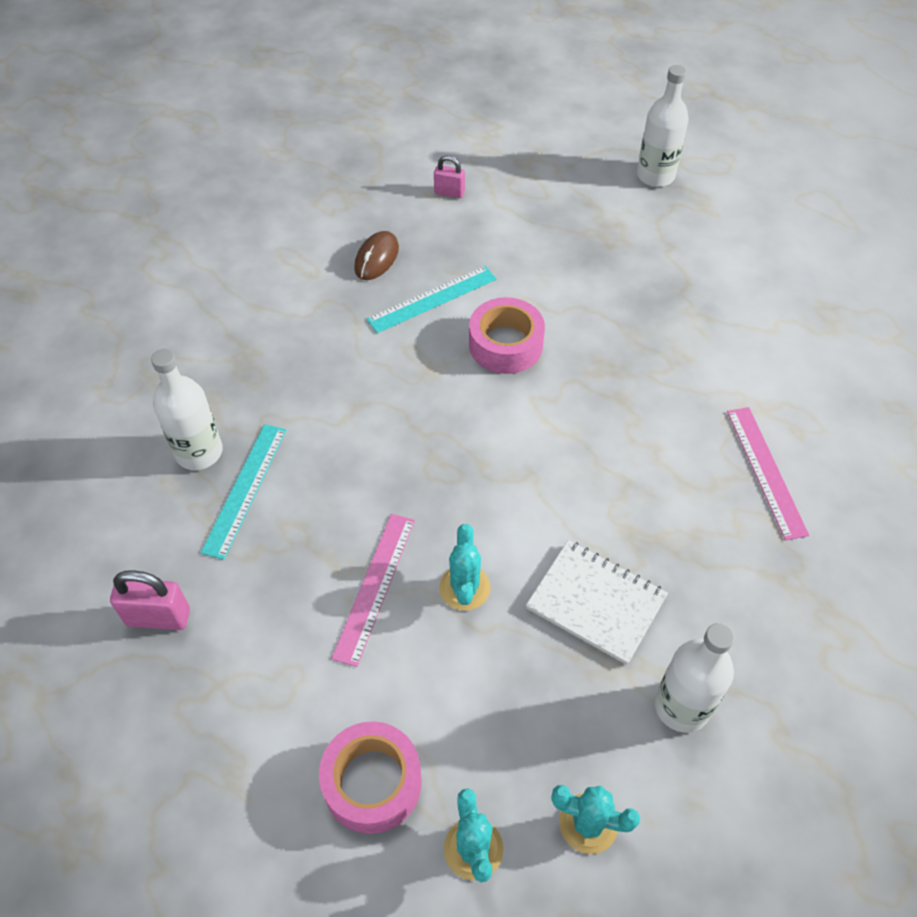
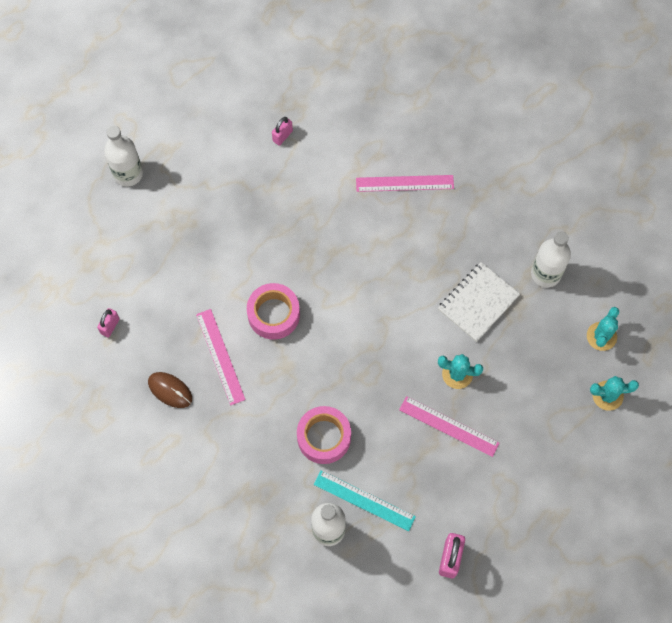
camera: 80 degrees left, 15 degrees up
pink tape [319,721,422,834] -> pink tape moved to [297,406,351,464]
turquoise ruler [367,266,496,333] -> pink ruler [196,309,246,405]
none -> pink padlock [272,117,293,146]

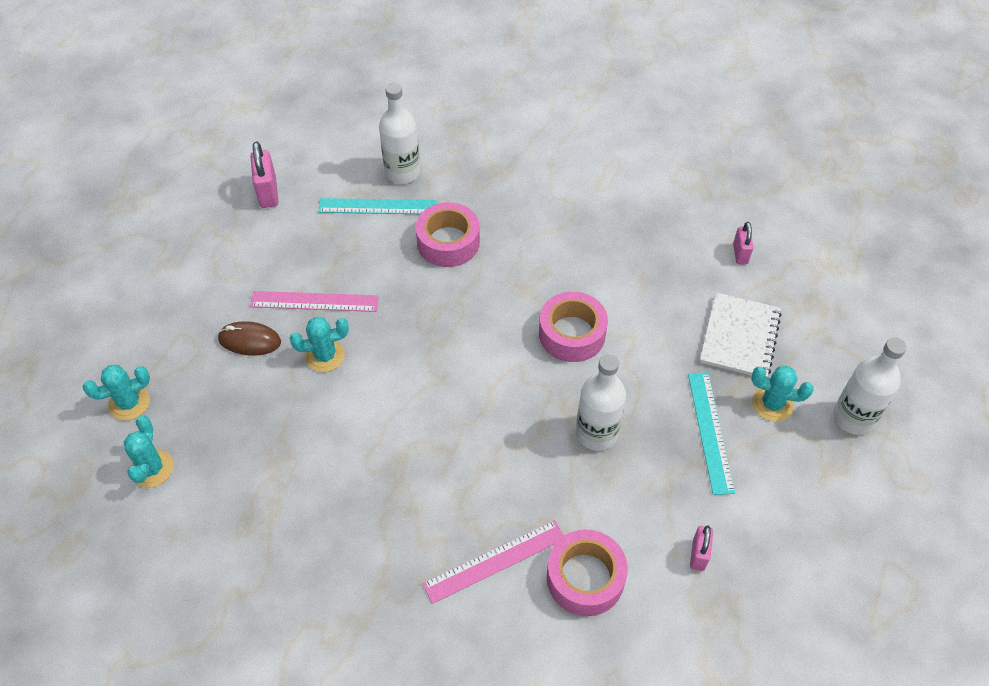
camera: 155 degrees right, 15 degrees down
brown mouse [148,372,192,408] -> brown mouse moved to [218,321,281,356]
pink ruler [196,309,246,405] -> none
white notebook [438,262,520,342] -> white notebook moved to [700,292,782,377]
white bottle [531,231,571,287] -> white bottle moved to [576,354,626,451]
none -> pink tape [547,529,628,616]
none -> turquoise ruler [688,372,735,495]
none -> turquoise cactus [751,366,814,422]

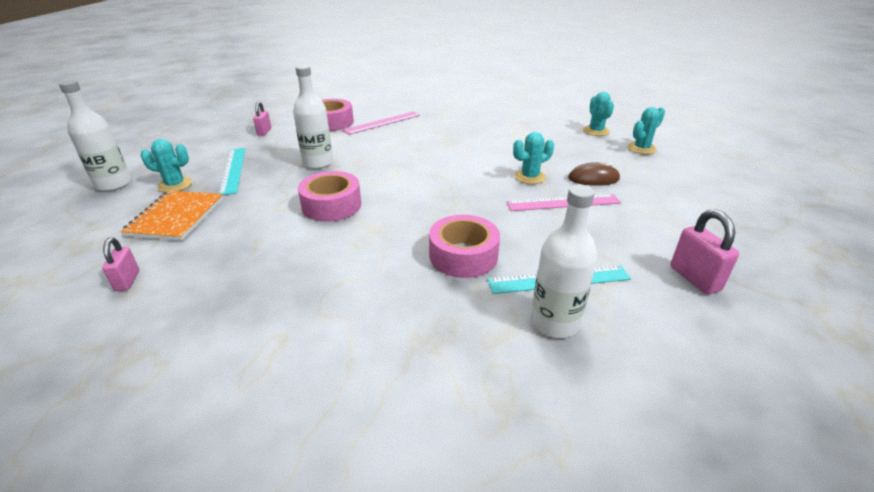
camera: 170 degrees right, 20 degrees down
white notebook [700,292,782,377] -> orange notebook [121,190,223,241]

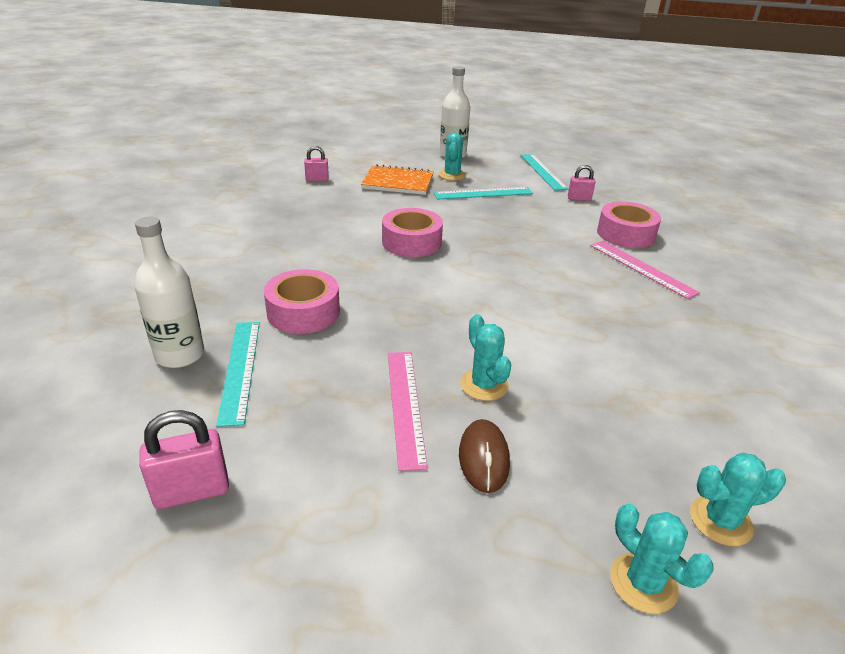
camera: 90 degrees right, 0 degrees up
white bottle [293,65,333,169] -> none
none -> turquoise ruler [521,154,568,191]

